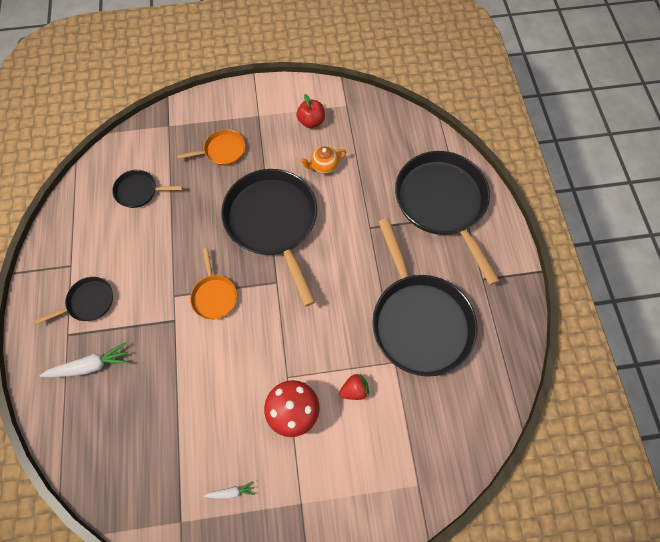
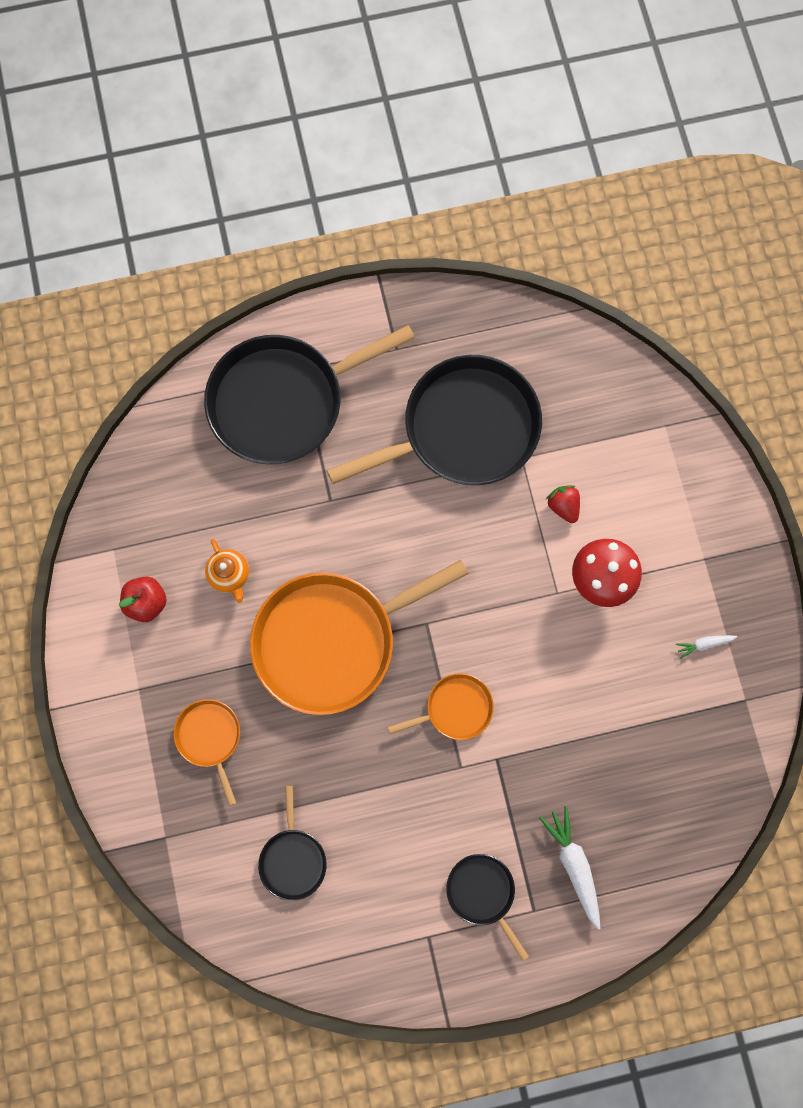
camera: 95 degrees left, 10 degrees up
white carrot [203,481,255,499] -> white carrot turned 90 degrees counterclockwise [676,635,737,659]
black pan [221,169,317,307] -> orange pan [250,560,469,715]

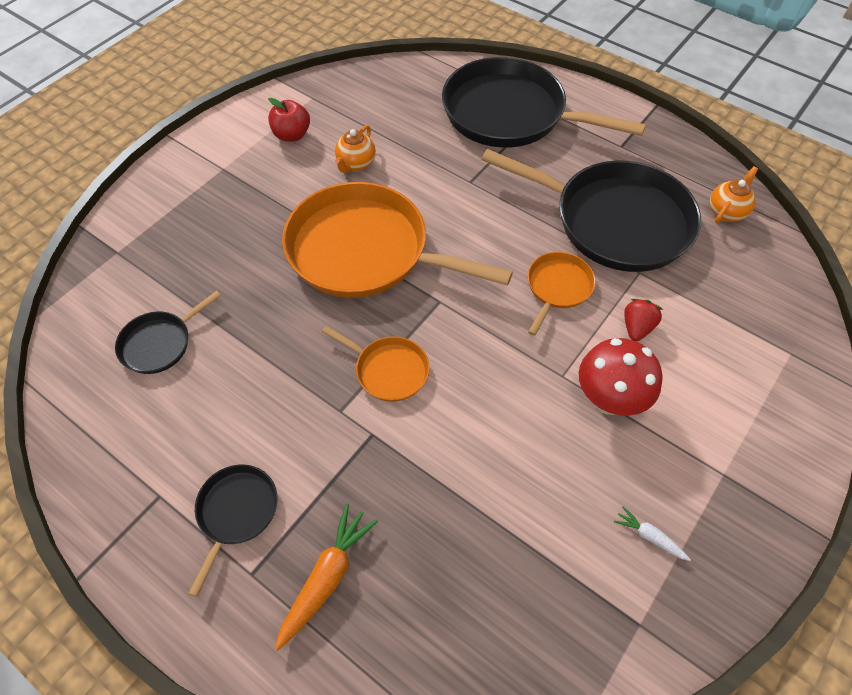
camera: 50 degrees right, 20 degrees down
orange pan [173,699,240,806] -> orange pan moved to [527,252,596,336]
white carrot [539,806,600,930] -> orange carrot [275,503,378,651]
none -> orange teapot [709,166,758,224]

